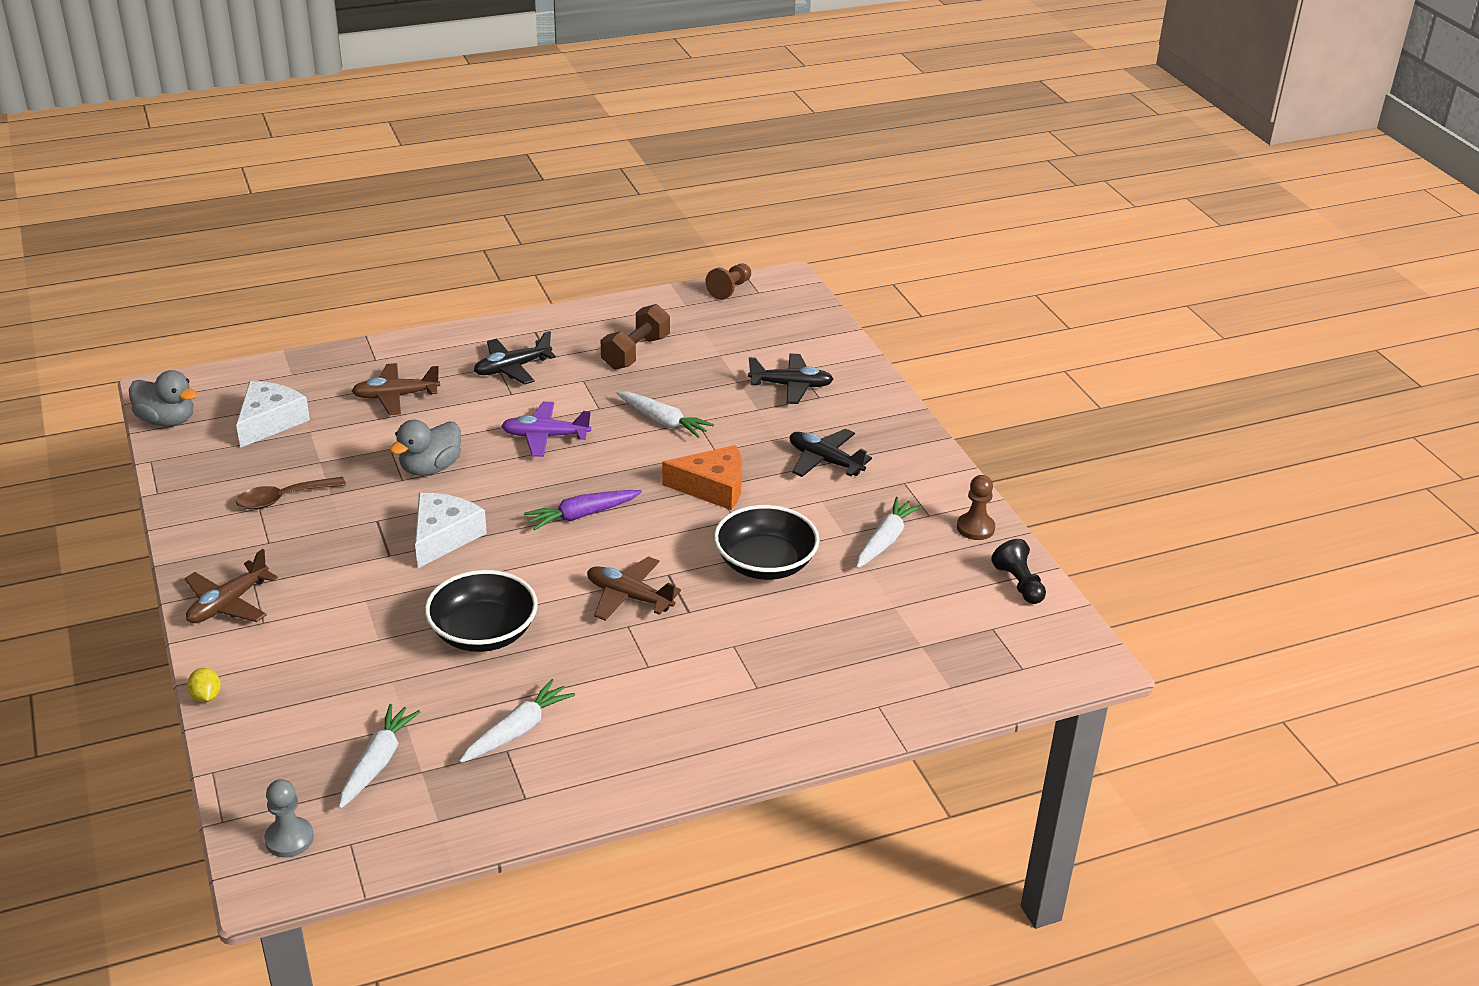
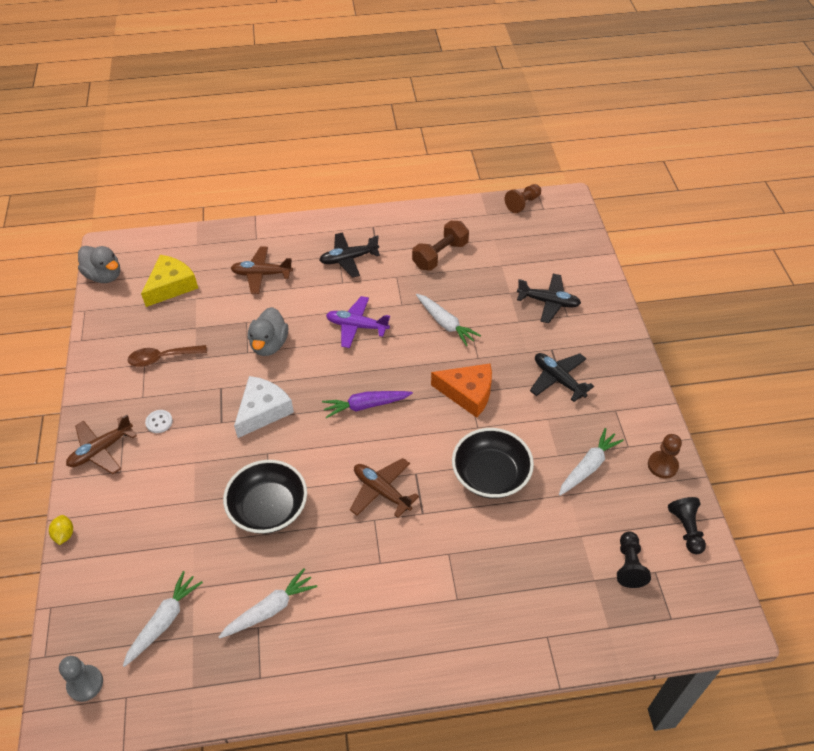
camera: 15 degrees right, 15 degrees up
white cheese [236,381,310,448] -> yellow cheese [141,255,198,307]
grey duck [390,420,461,476] -> grey duck turned 45 degrees counterclockwise [248,307,288,356]
none -> white button [145,410,173,433]
none -> black pawn [617,532,651,588]

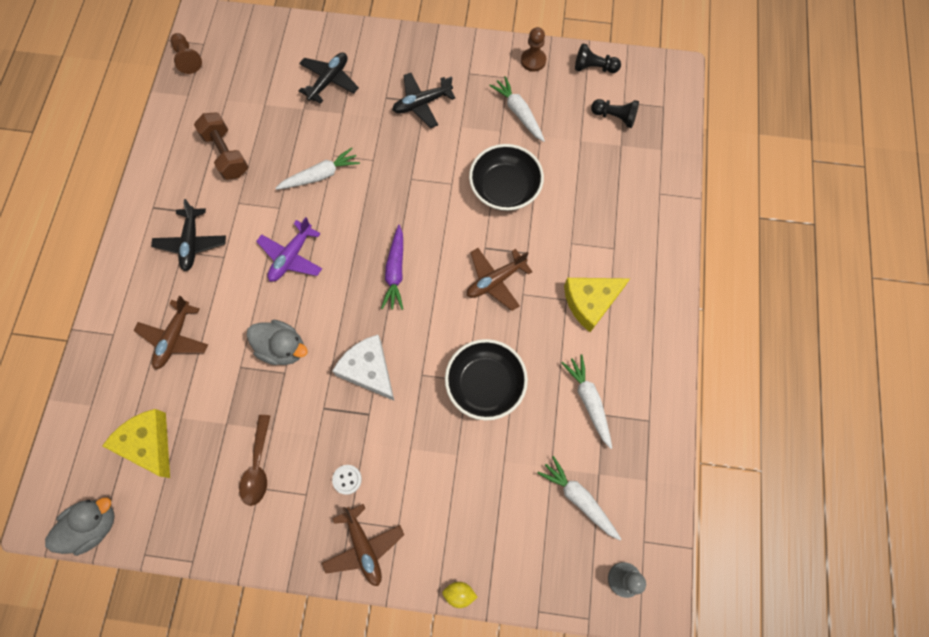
camera: 75 degrees left, 20 degrees up
orange cheese [431,363,492,418] -> none
none -> yellow cheese [564,278,630,332]

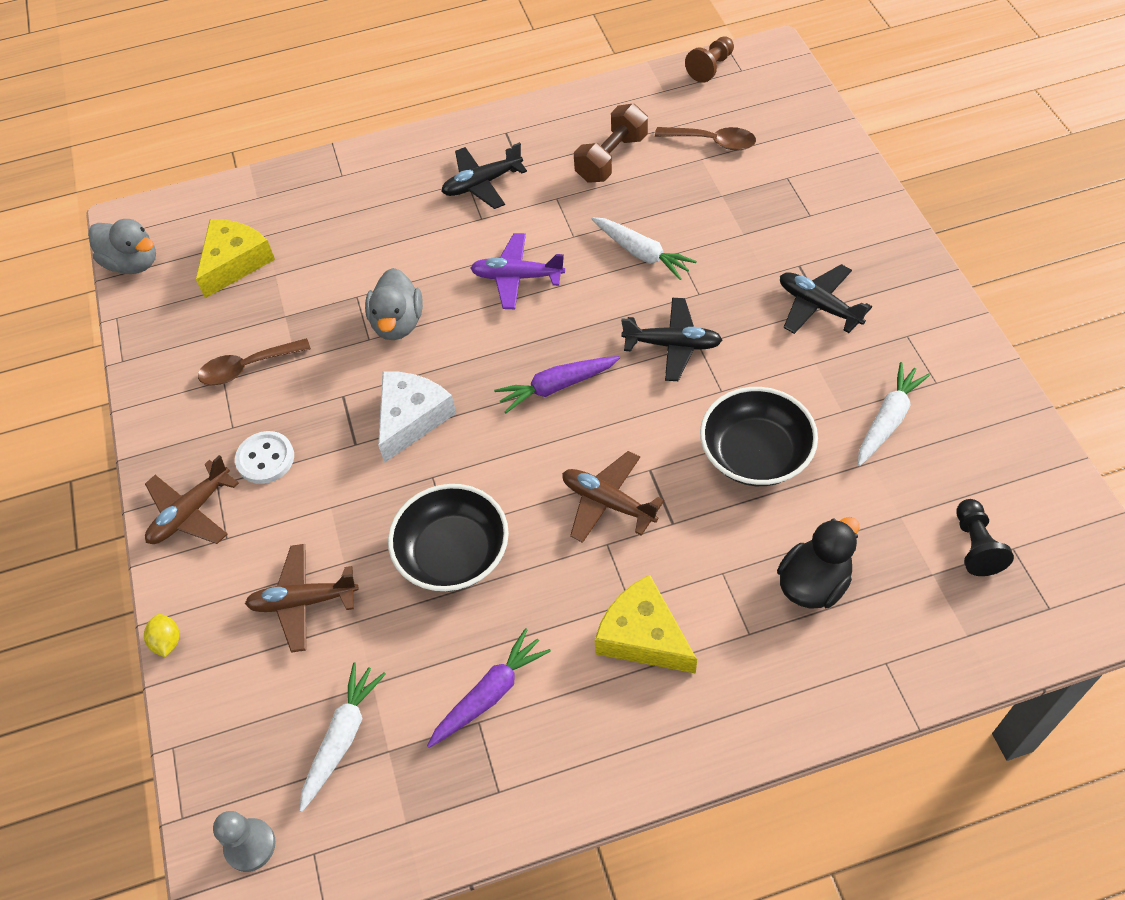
camera: 70 degrees right, 15 degrees down
brown plane [134,296,208,369] -> brown plane moved to [245,544,359,653]
black plane [299,52,359,104] -> black plane moved to [621,298,722,381]
white button [332,465,362,495] -> white button [235,431,294,484], size x1.51
brown pawn [521,27,546,72] -> none
white carrot [562,355,612,449] -> purple carrot [427,628,551,748]
black pawn [575,44,621,73] -> none
none -> brown spoon [655,127,756,151]
none -> black duck [777,517,860,609]

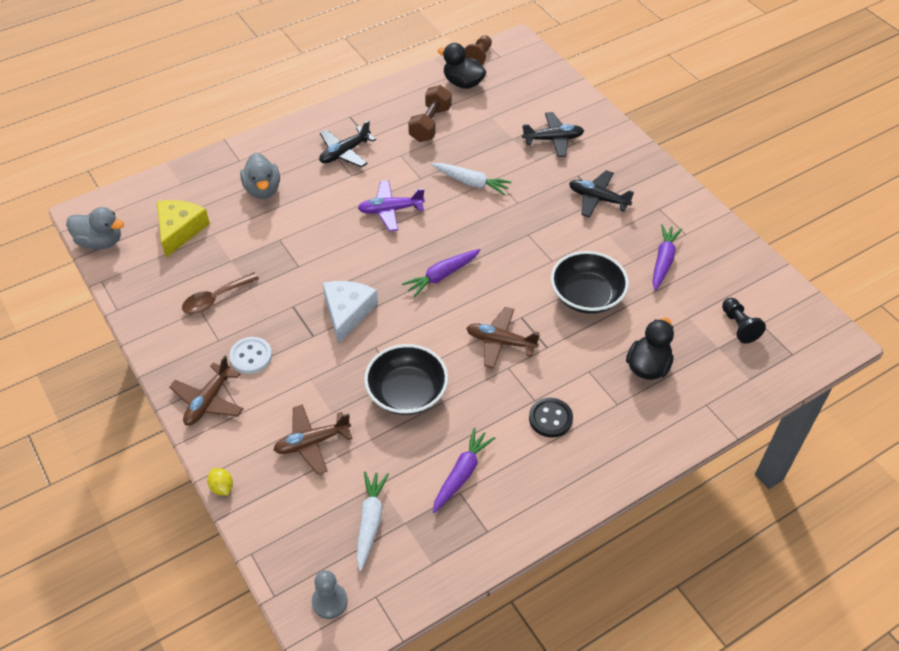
camera: 20 degrees left, 5 degrees down
grey duck [365,268,423,340] -> grey duck moved to [240,153,280,199]
yellow cheese [595,575,697,674] -> black button [529,398,573,438]
black plane [621,298,722,381] -> black plane moved to [522,112,584,157]
brown spoon [655,127,756,151] -> none
white carrot [858,362,930,466] -> purple carrot [653,224,682,291]
none -> black duck [438,43,486,89]

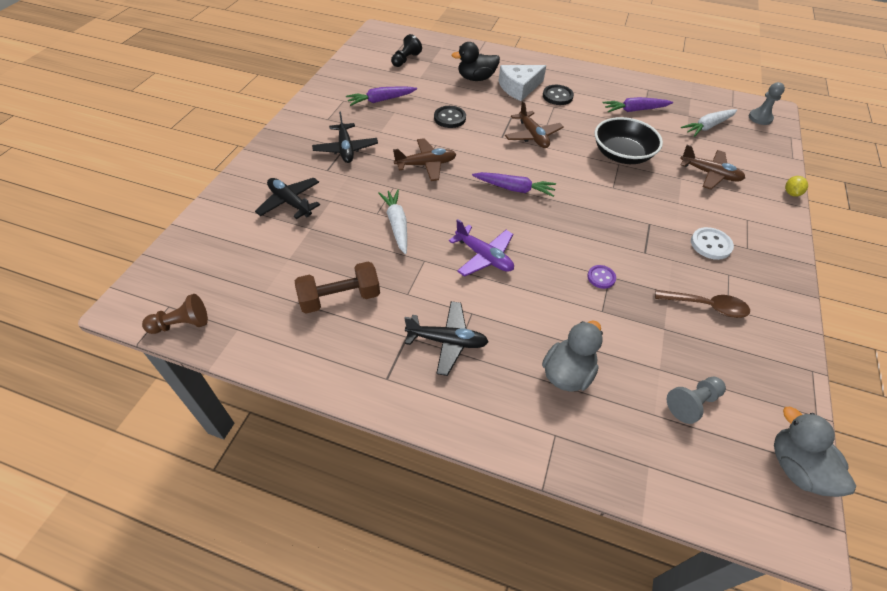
camera: 130 degrees left, 0 degrees up
yellow cheese [157,200,210,257] -> grey pawn [667,377,726,424]
brown plane [169,356,244,426] -> brown plane moved to [393,138,456,181]
white cheese [323,281,378,344] -> white cheese moved to [499,65,546,101]
black duck [438,43,486,89] -> none
black bowl [551,251,629,314] -> black button [434,106,466,128]
none -> purple button [587,265,616,289]

